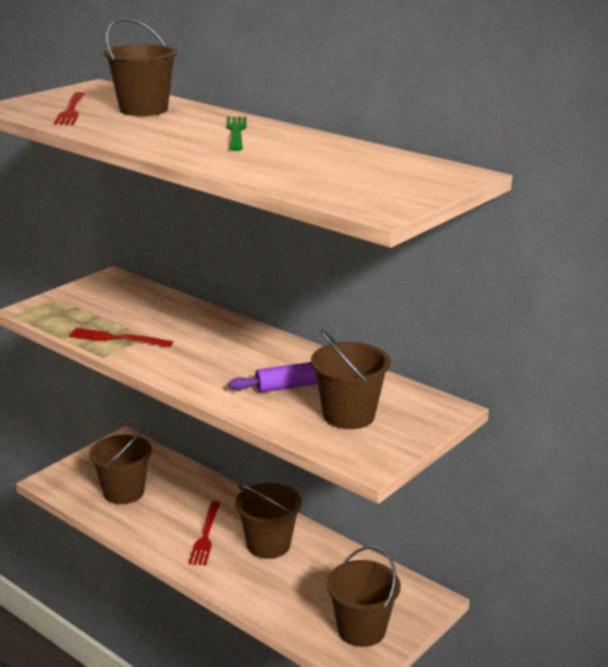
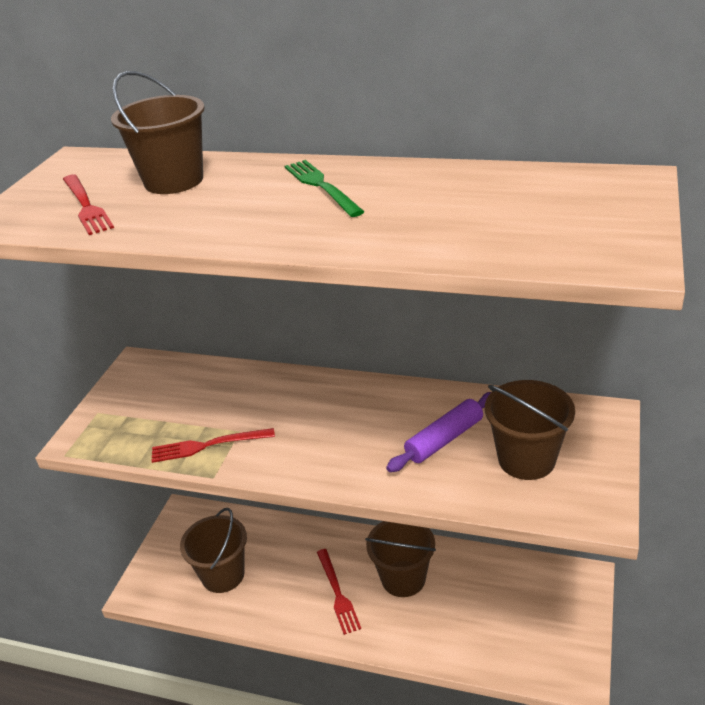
camera: 20 degrees left, 10 degrees up
brown bucket [327,545,401,647] -> none

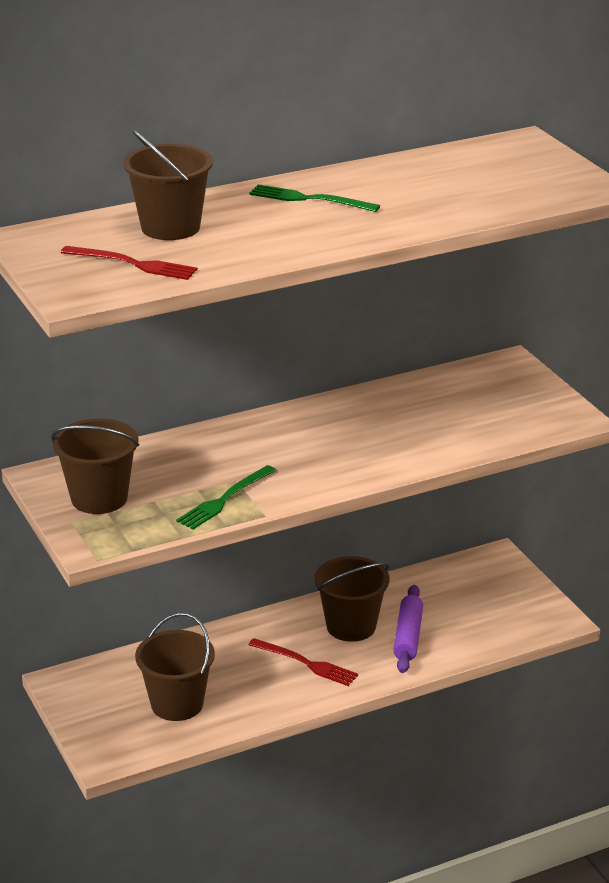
camera: 45 degrees left, 5 degrees down
red fork [152,428,275,463] -> green fork [176,465,276,529]
purple rolling pin [386,392,491,472] -> purple rolling pin moved to [393,585,423,673]
brown bucket [485,380,575,480] -> brown bucket moved to [51,419,139,514]

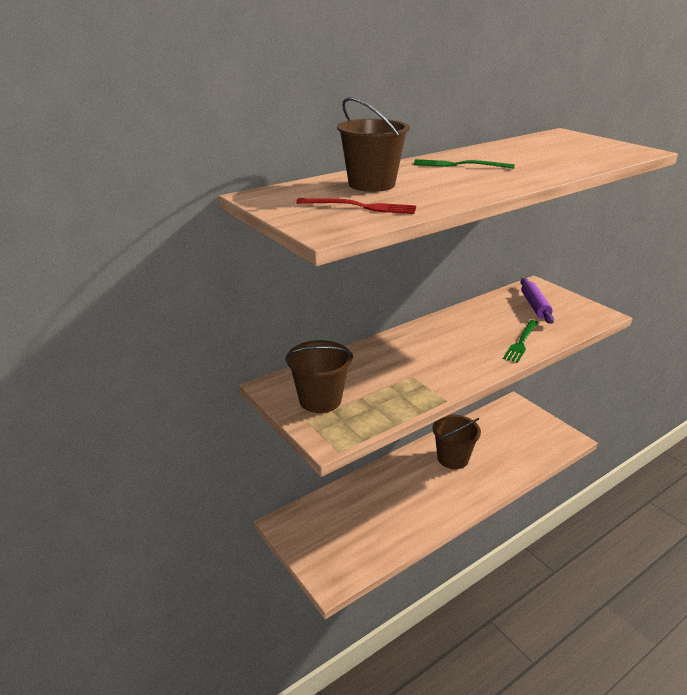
camera: 10 degrees left, 0 degrees up
brown bucket [135,613,215,721] -> none
green fork [176,465,276,529] -> green fork moved to [503,320,538,363]
red fork [248,638,358,686] -> none
purple rolling pin [393,585,423,673] -> purple rolling pin moved to [521,278,554,324]

